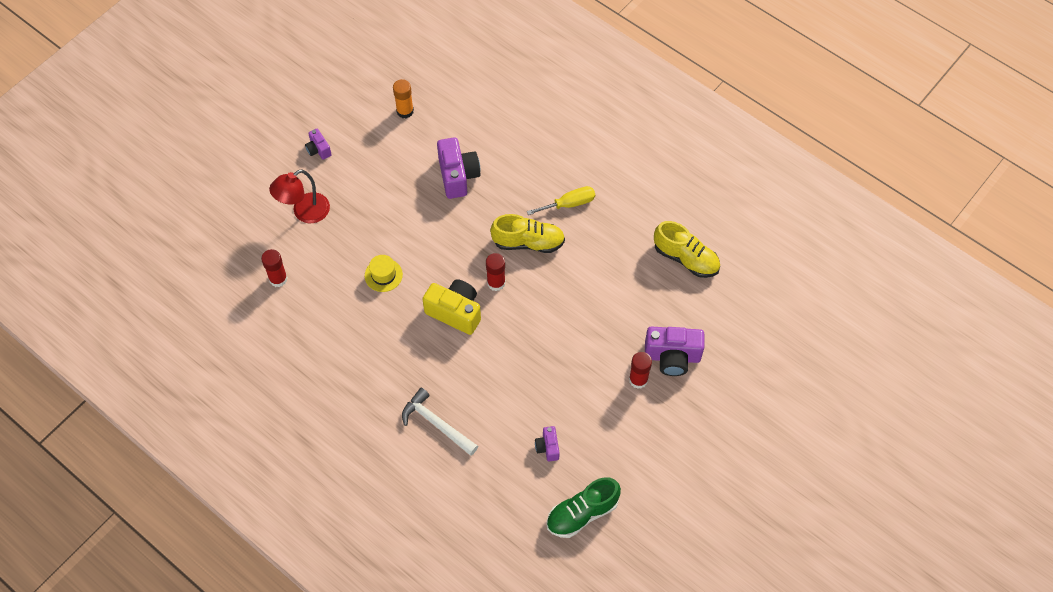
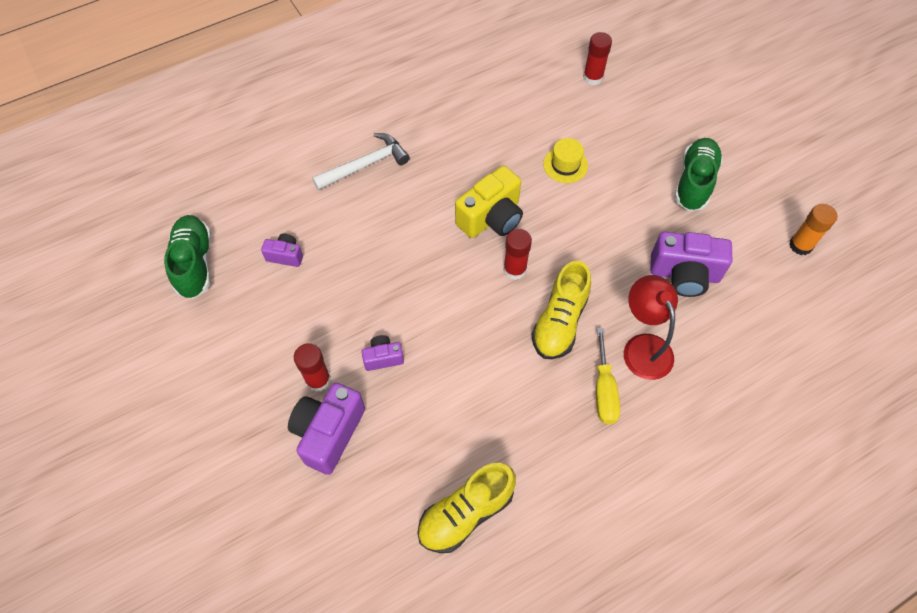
camera: 110 degrees right, 0 degrees up
red lamp [269,170,330,223] -> red lamp moved to [624,275,678,380]
purple camera [305,129,332,160] -> purple camera moved to [362,335,404,371]
none -> green shoe [674,138,723,211]

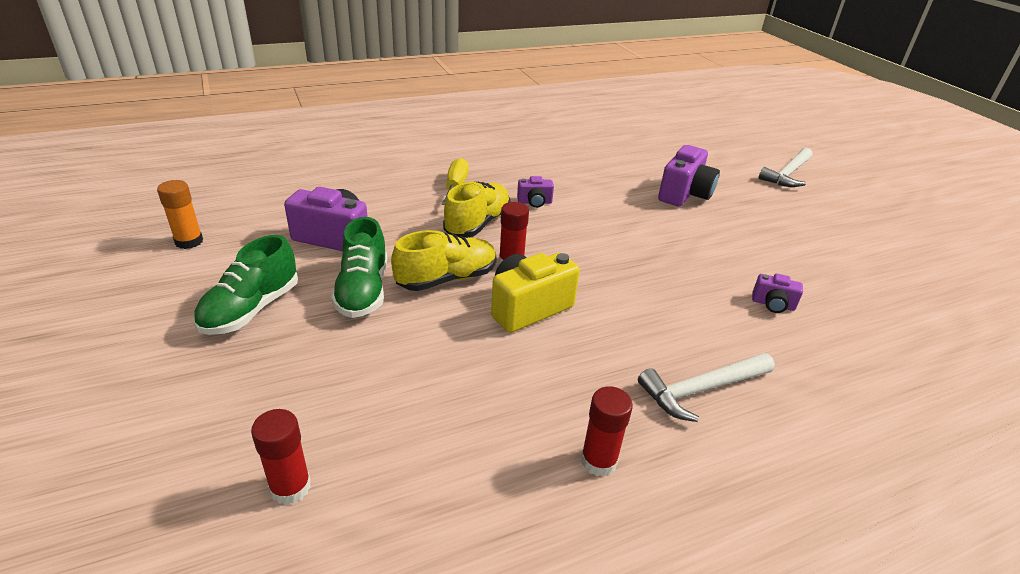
camera: 175 degrees left, 25 degrees down
green shoe [164,215,211,299] -> green shoe moved to [331,217,387,318]
red glue stick [294,343,331,392] -> red glue stick moved to [581,386,633,476]
purple camera [362,335,404,371] -> purple camera moved to [517,176,554,208]
yellow shoe [417,463,516,553] -> yellow shoe moved to [391,230,497,291]
yellow hat [543,138,588,183] -> none
red lamp [624,275,678,380] -> none
none -> white hammer [759,148,813,187]

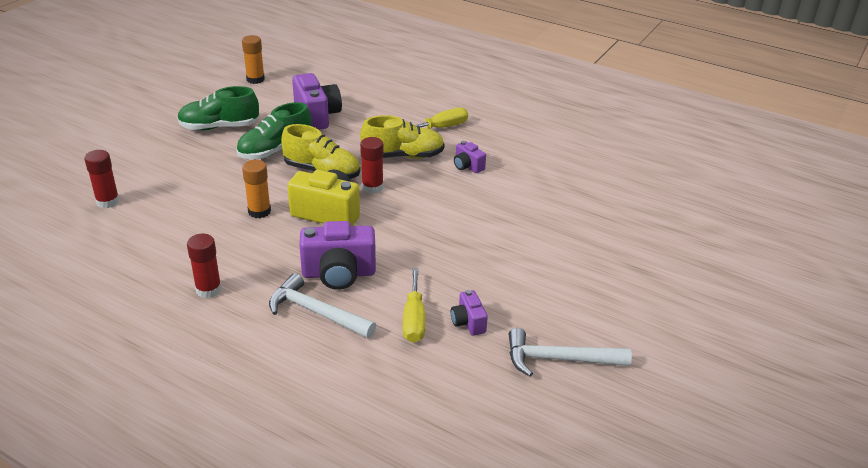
camera: 55 degrees right, 0 degrees up
purple camera [658,145,720,207] -> purple camera moved to [299,221,376,290]
white hammer [759,148,813,187] -> white hammer moved to [509,328,632,376]
none -> orange glue stick [242,160,271,218]
none -> yellow screwdriver [403,268,425,343]

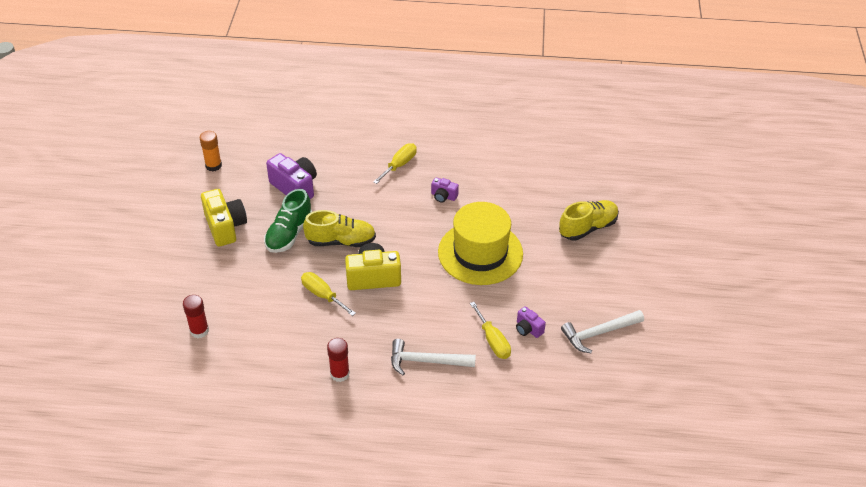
camera: 25 degrees left, 10 degrees up
green shoe [177,86,259,130] -> yellow camera [201,189,247,247]
orange glue stick [242,160,271,218] -> yellow screwdriver [301,272,356,316]
purple camera [299,221,376,290] -> none
yellow shoe [360,115,445,159] -> yellow shoe moved to [559,200,619,241]
red glue stick [360,137,383,194] -> none
none -> yellow hat [438,202,523,285]

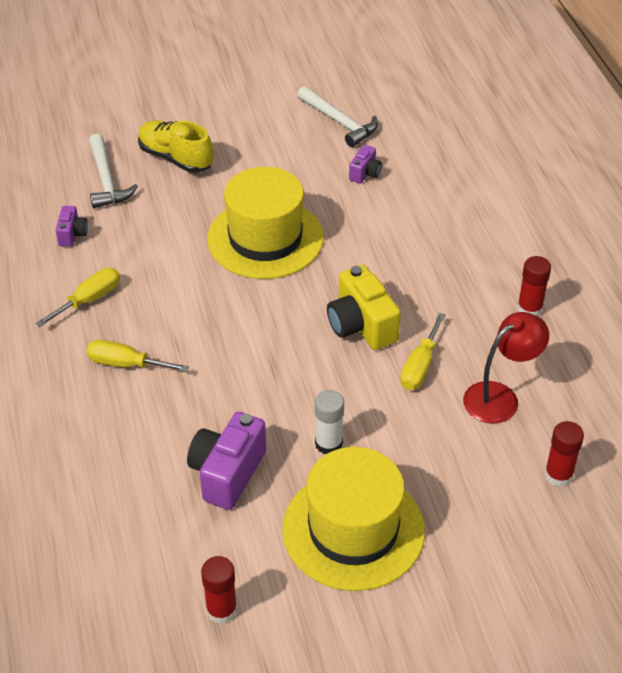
camera: 110 degrees left, 0 degrees up
orange glue stick [199,131,222,172] -> red glue stick [201,556,237,624]
yellow camera [201,189,247,247] -> yellow hat [282,447,425,591]
green shoe [264,189,312,253] -> white glue stick [315,390,344,454]
yellow shoe [303,210,376,247] -> none
white hammer [391,339,476,375] -> white hammer moved to [89,134,138,208]
purple camera [431,177,459,203] -> purple camera moved to [55,206,88,247]
yellow screwdriver [470,302,511,359] -> yellow screwdriver moved to [35,268,120,327]
none -> red lamp [463,312,549,424]

